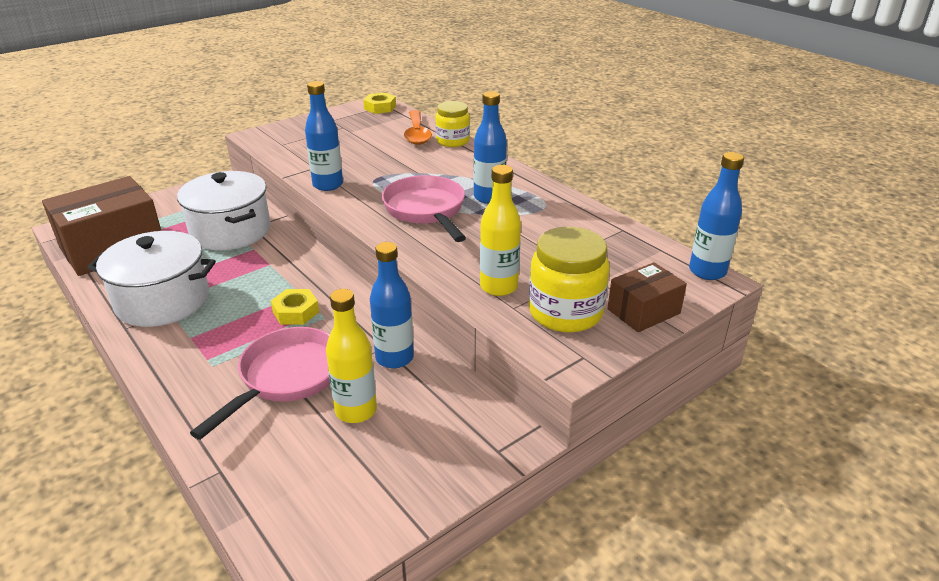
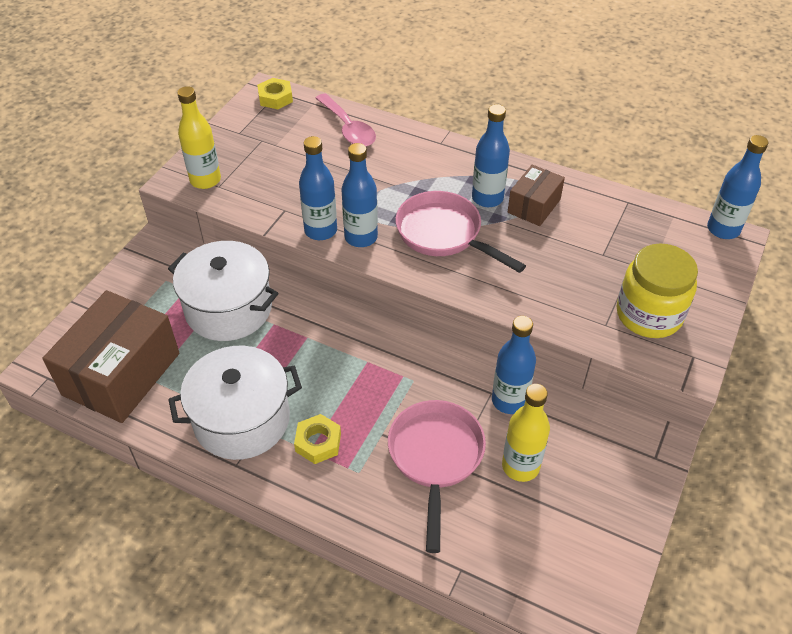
camera: 25 degrees left, 15 degrees up
yellow nut [271,289,319,325] -> yellow nut moved to [294,414,341,464]
orange spoon [404,110,432,145] -> pink spoon [315,93,376,146]
yellow jar [435,101,470,147] -> none
yellow bottle [480,165,521,296] -> yellow bottle moved to [177,86,221,189]
brown box [607,262,687,332] -> brown box moved to [508,164,565,226]
none -> blue bottle [342,143,378,247]

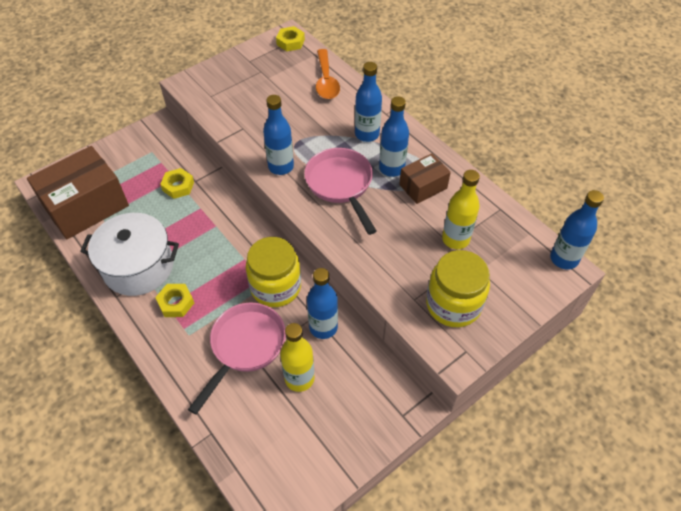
camera: 25 degrees right, 5 degrees up
white pot [168,241,278,341] -> yellow nut [160,168,194,199]
yellow bottle [177,86,221,189] -> yellow bottle moved to [442,170,480,249]
blue bottle [299,136,337,240] -> blue bottle moved to [355,62,382,142]
pink spoon [315,93,376,146] -> orange spoon [316,49,340,99]
none -> yellow jar [246,237,301,307]

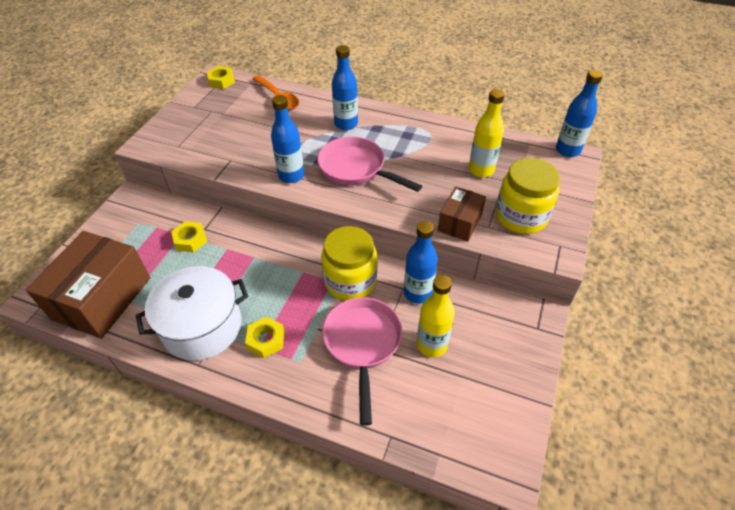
camera: 30 degrees left, 5 degrees down
blue bottle [379,96,409,177] -> none
brown box [399,153,451,204] -> brown box moved to [438,186,486,242]

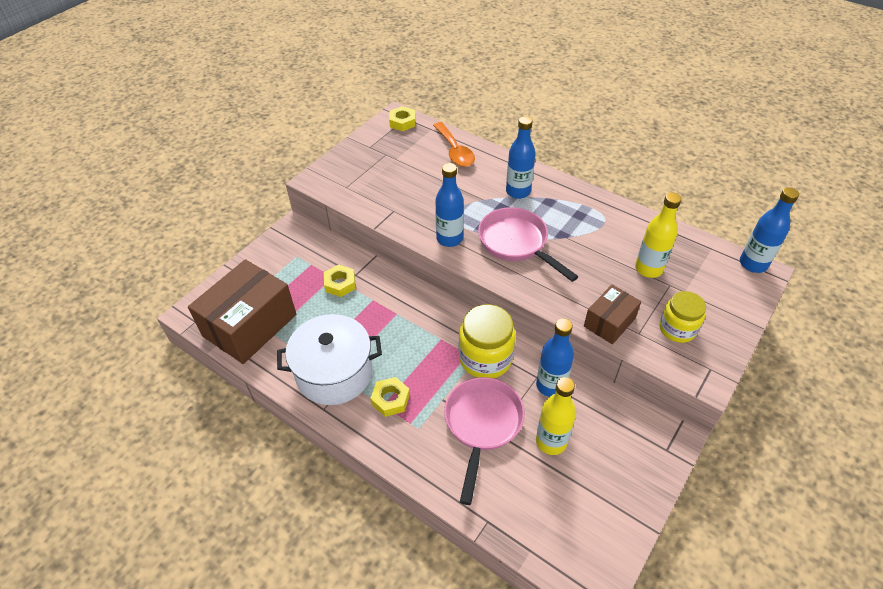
camera: 15 degrees right, 0 degrees up
yellow jar [496,158,560,234] -> yellow jar [659,291,706,343], size x0.66

